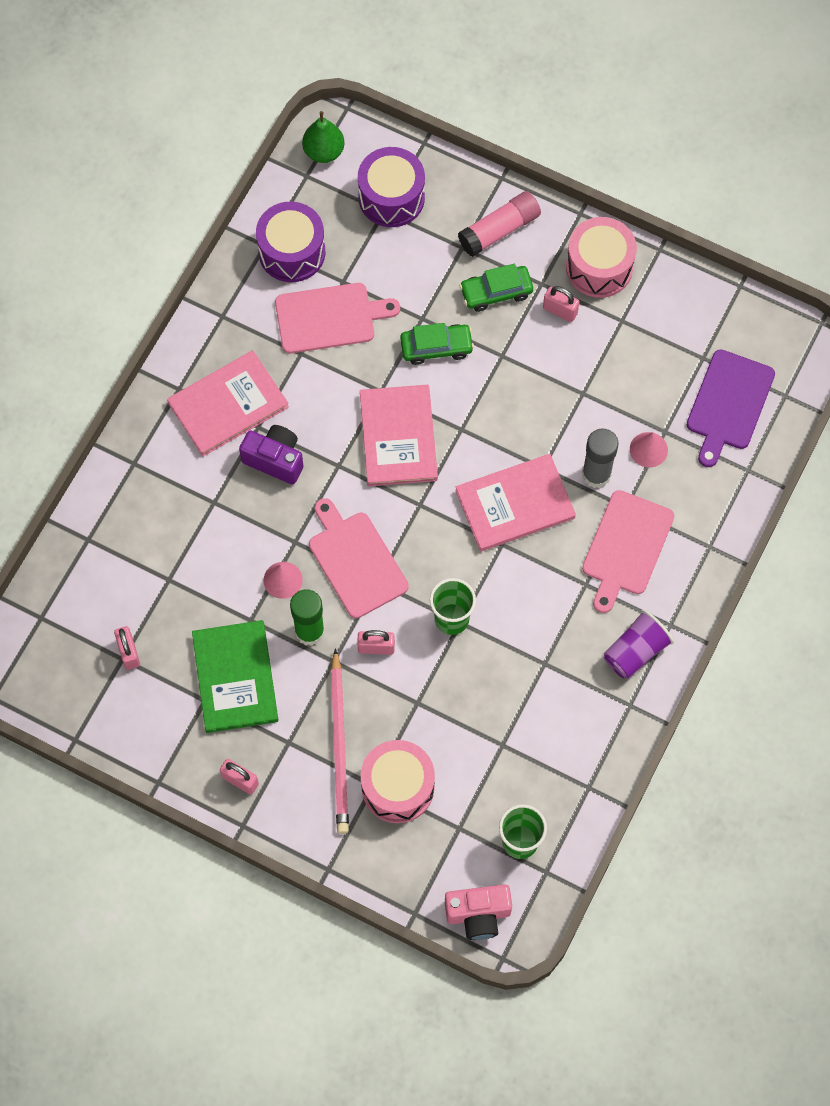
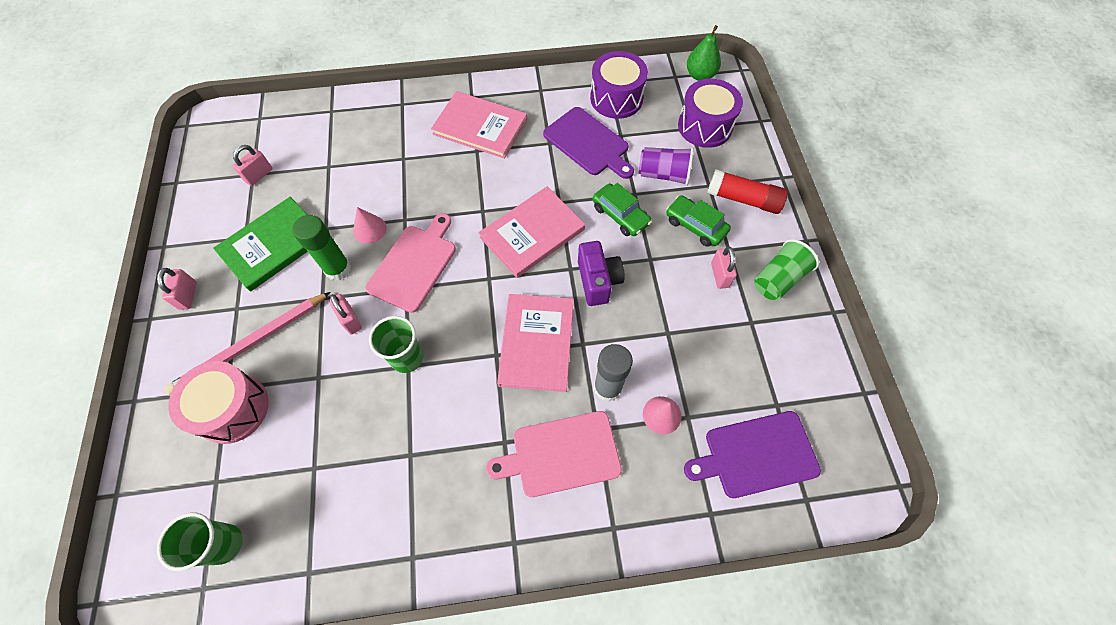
camera: 55 degrees right, 5 degrees down
purple camera [239,425,303,485] -> purple camera moved to [578,241,625,306]
pink cutting board [275,283,400,353] -> purple cutting board [543,107,634,179]
pink camera [445,884,512,940] -> none
pink book [455,454,576,551] -> pink book turned 60 degrees clockwise [497,294,574,392]
pink glue stick [458,191,541,257] -> red glue stick [707,169,788,214]
pink drum [566,217,637,298] -> green cup [754,239,819,300]
purple cup [604,610,674,679] -> purple cup moved to [639,147,694,186]

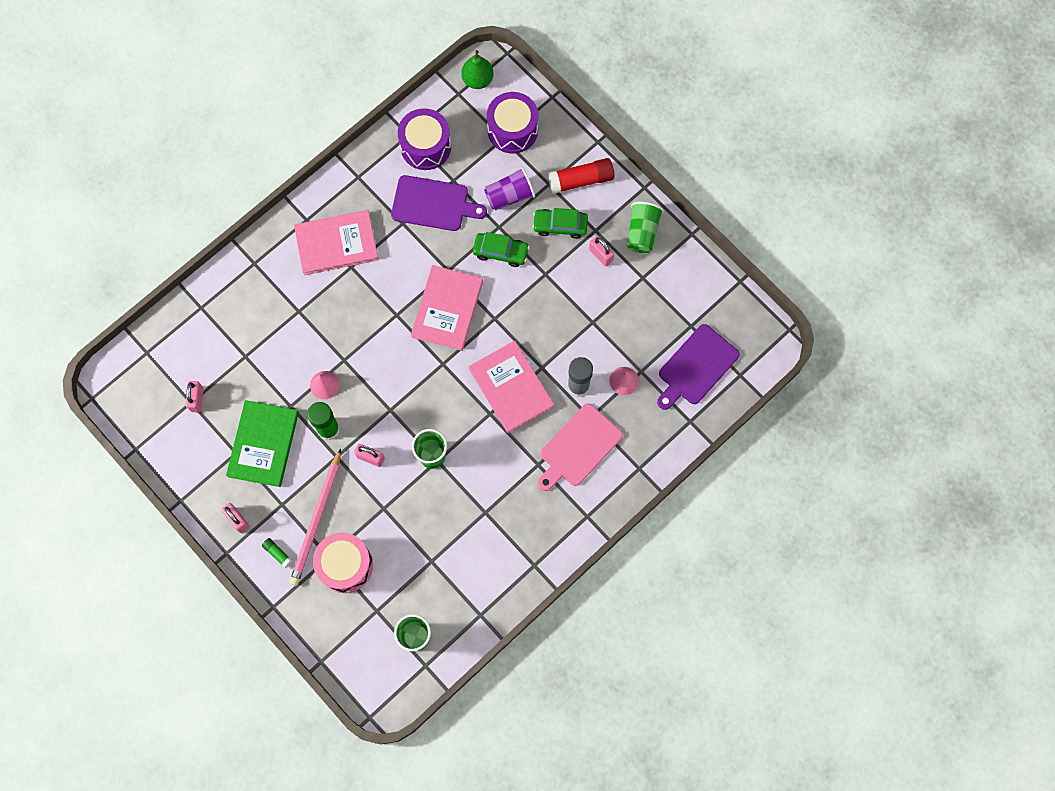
camera: 35 degrees left, 10 degrees up
pink cutting board [365,213,456,313] -> none
purple camera [578,241,625,306] -> none
none -> green glue stick [262,538,293,568]

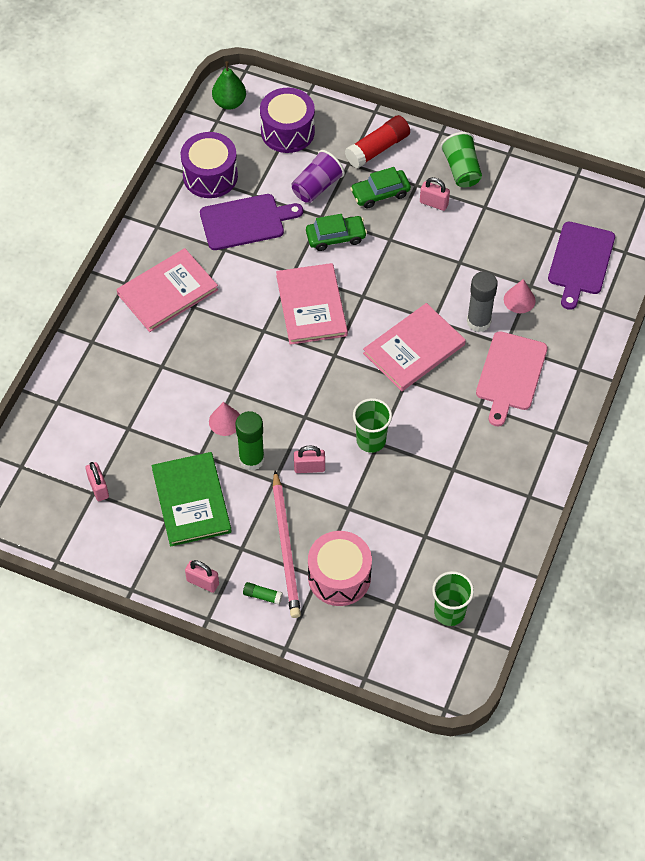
camera: 25 degrees left, 15 degrees down
pink book [469,341,554,433] -> pink book turned 75 degrees counterclockwise [363,303,466,391]

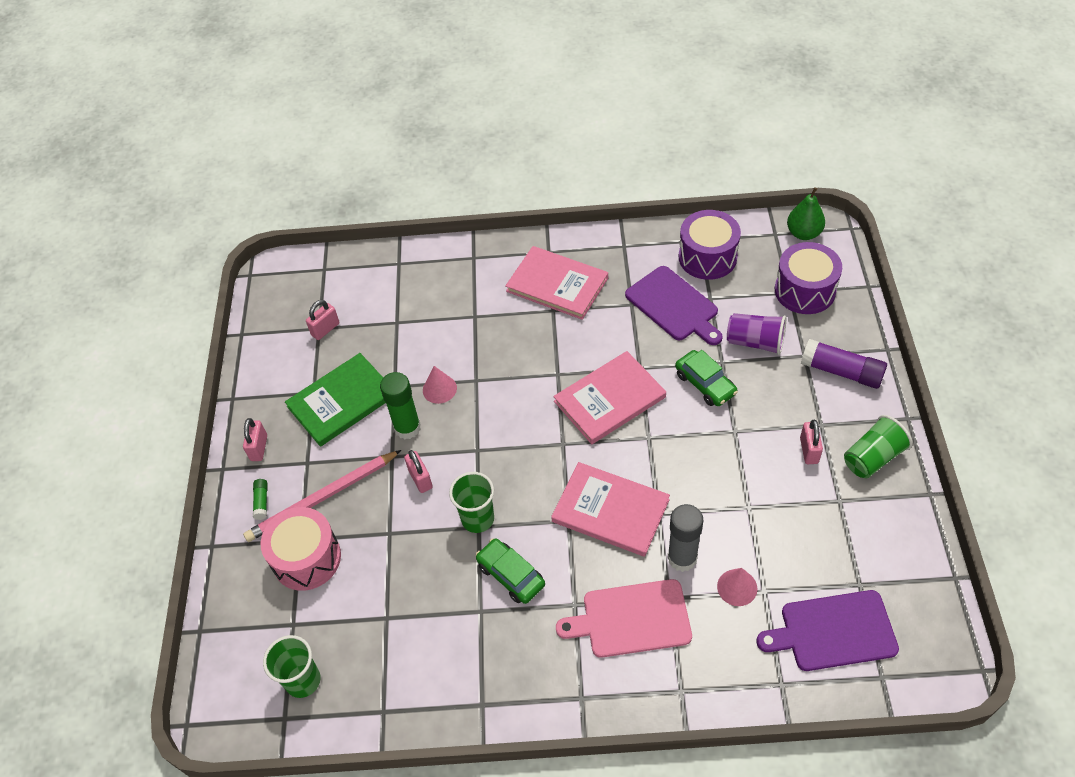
camera: 70 degrees right, 5 degrees down
red glue stick [345,115,410,169] -> purple glue stick [801,339,887,389]
green car [350,167,411,209] -> green car moved to [476,538,545,604]

